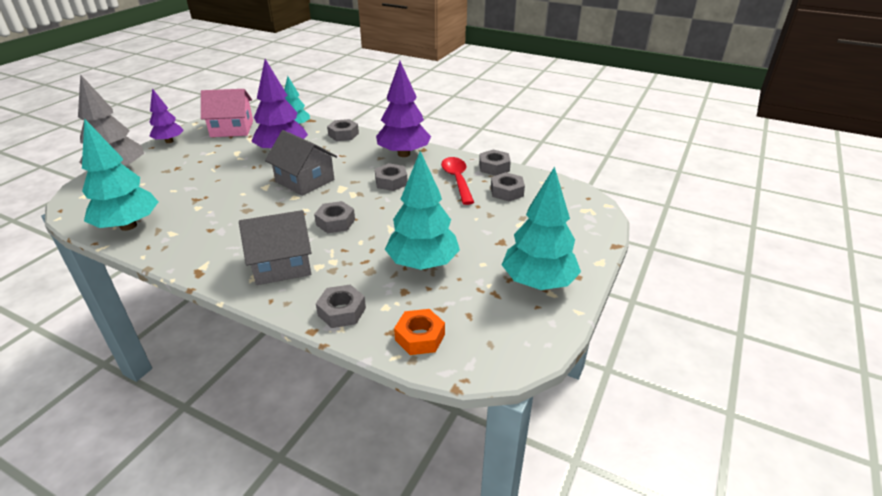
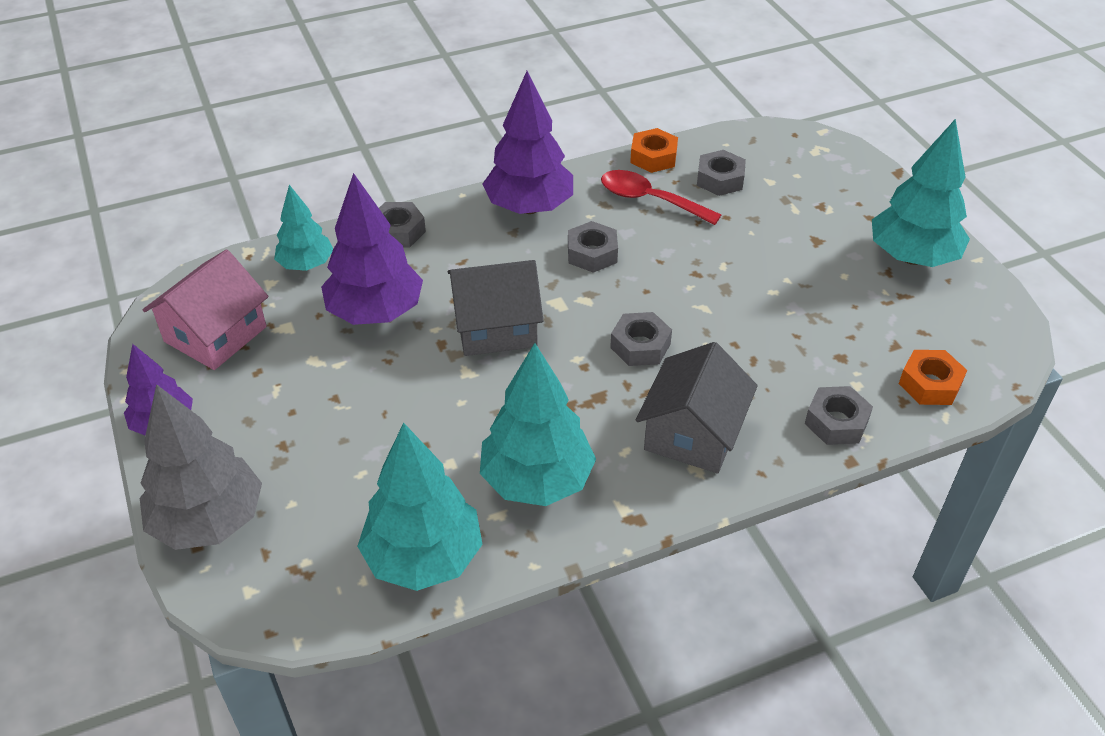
camera: 50 degrees left, 10 degrees up
turquoise tree [385,151,460,270] -> turquoise tree moved to [480,343,596,506]
grey nut [479,149,511,176] -> orange nut [630,128,678,173]

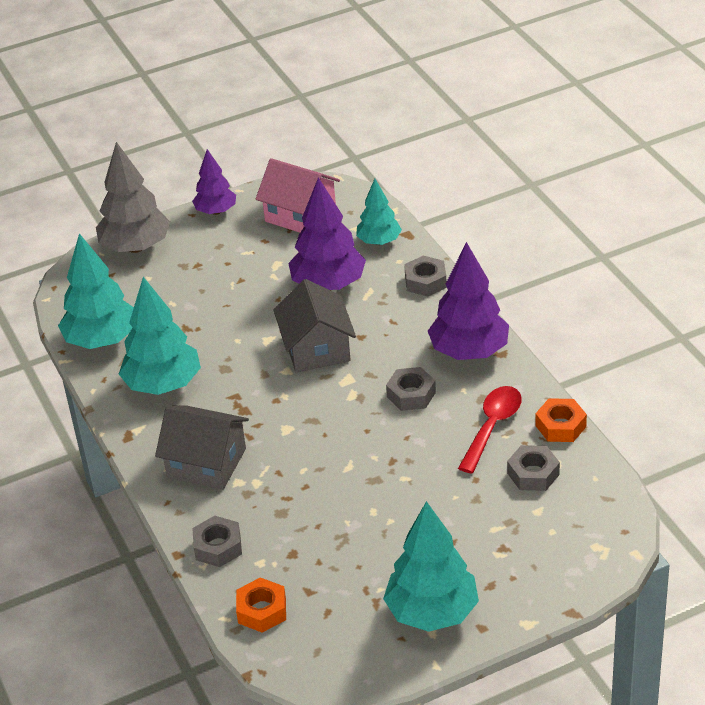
camera: 90 degrees right, 5 degrees down
grey nut [610,312,672,366] -> none

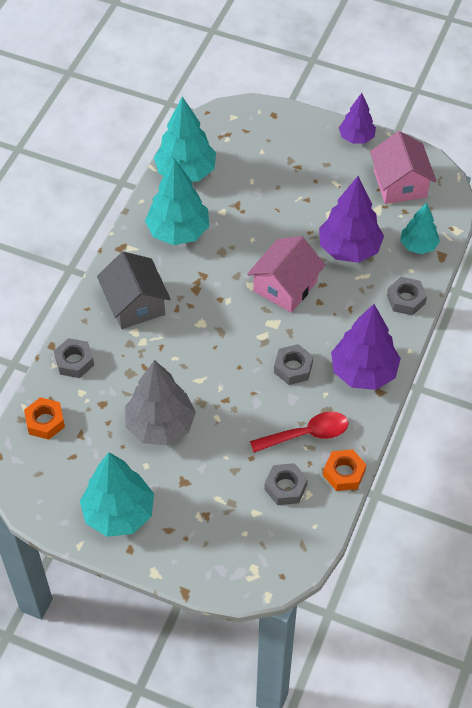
camera: 45 degrees right, 15 degrees up
grey tree [96,142,170,253] -> grey tree moved to [125,360,196,445]
grey house [273,279,356,372] -> pink house [247,236,325,313]

